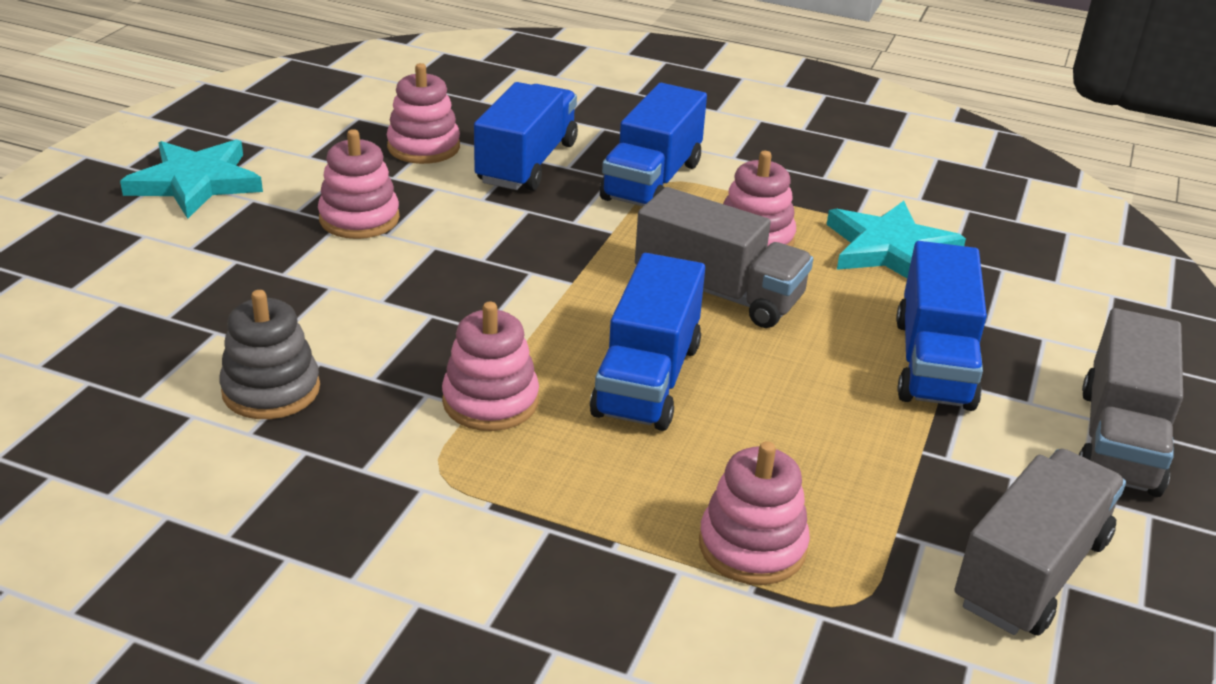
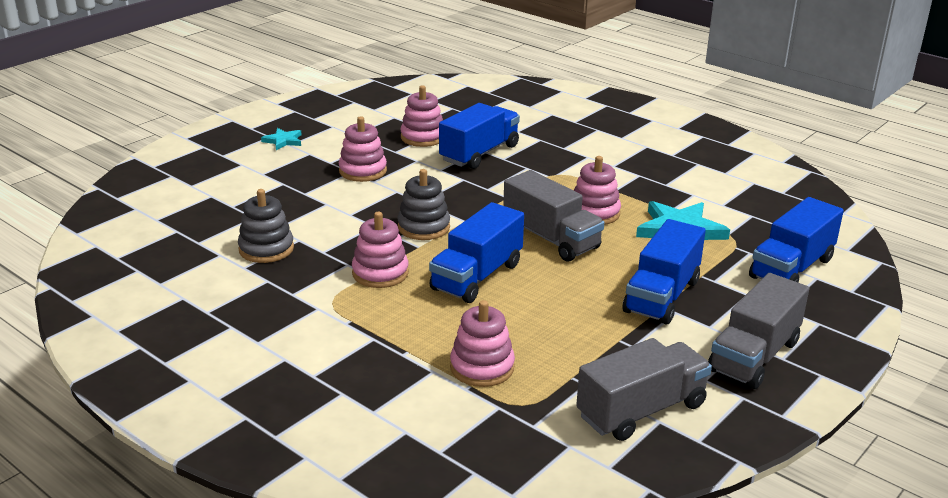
camera: 20 degrees right, 5 degrees down
turquoise star [120,140,263,219] -> turquoise star [261,128,302,150], size x0.53
blue truck [600,83,707,206] -> blue truck moved to [749,197,844,283]
none -> grey stacking toy [397,169,450,240]

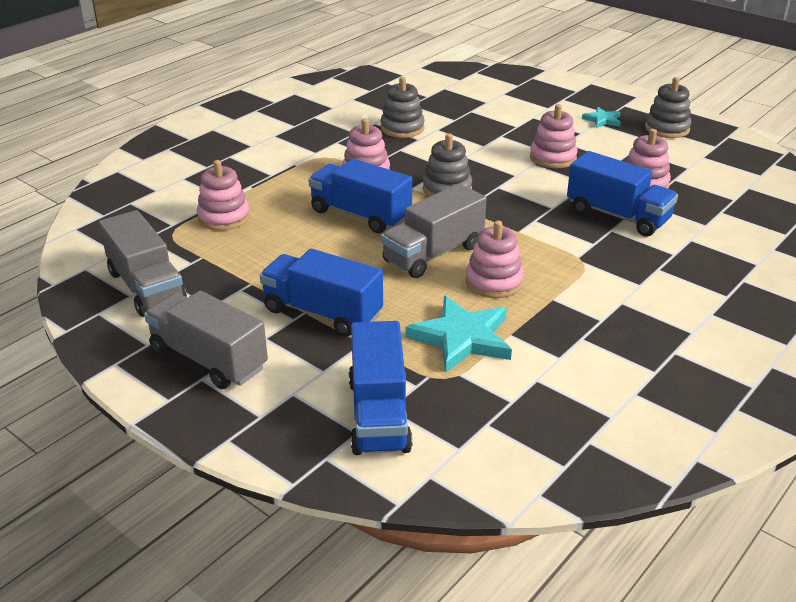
camera: 90 degrees right, 5 degrees up
blue truck [749,197,844,283] -> blue truck turned 135 degrees counterclockwise [349,321,412,455]
none -> grey stacking toy [645,77,691,138]

